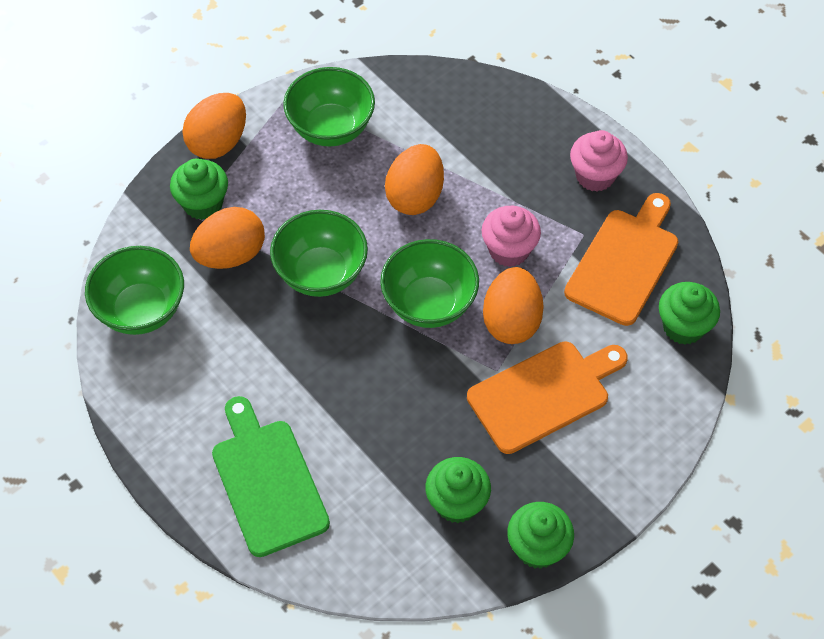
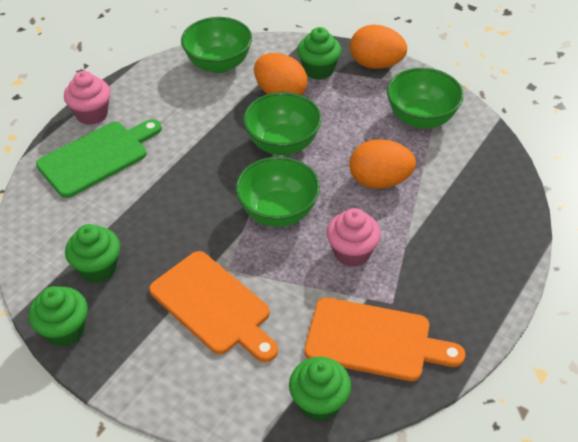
camera: 75 degrees right, 10 degrees down
orange egg [483,267,544,344] -> none
pink cupcake [570,130,628,192] -> pink cupcake moved to [64,71,111,125]

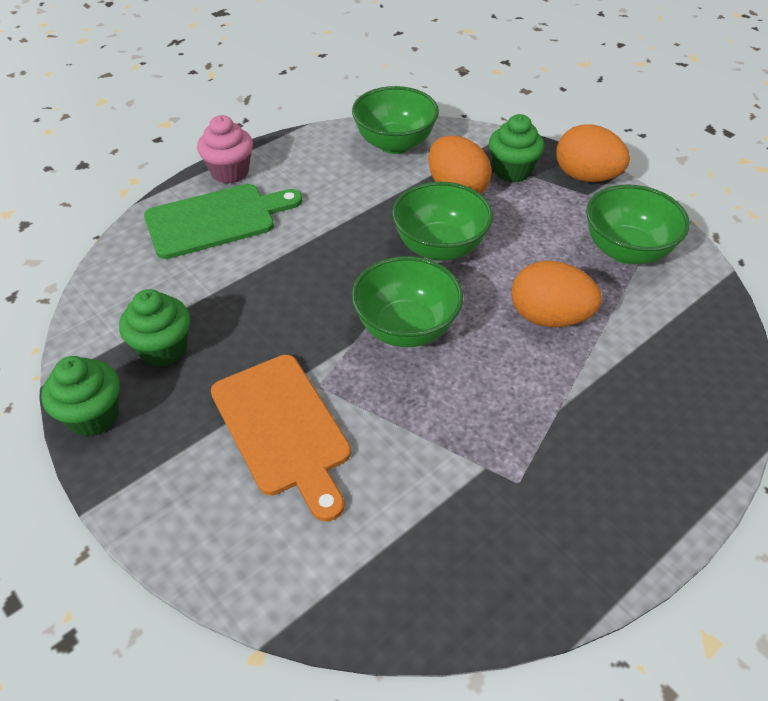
camera: 15 degrees right, 0 degrees up
green cupcake [289,357,351,421] -> none
orange cutting board [305,297,465,381] -> none
pink cupcake [327,208,381,267] -> none

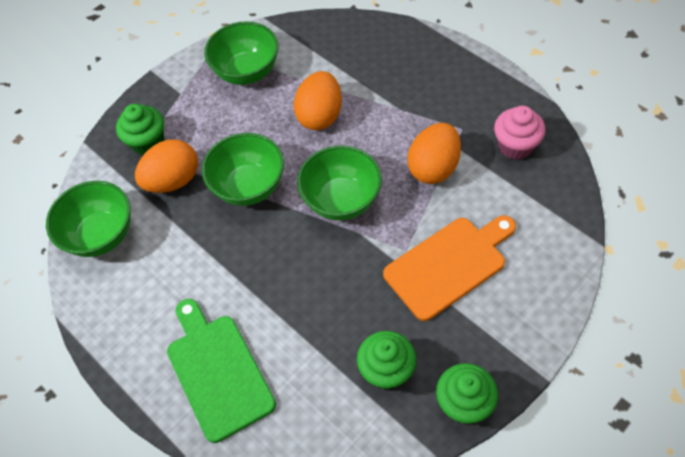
camera: 90 degrees left, 10 degrees up
pink cupcake [197,115,253,184] -> pink cupcake moved to [494,106,545,160]
orange egg [556,124,630,182] -> orange egg moved to [407,123,461,184]

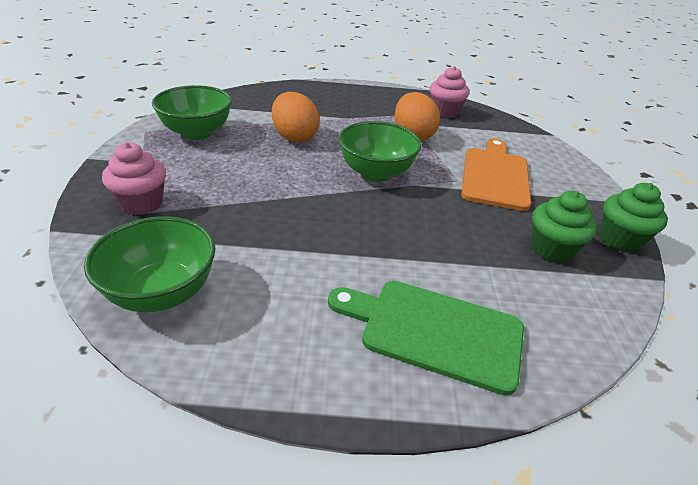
camera: 50 degrees left, 20 degrees down
green cupcake [116,104,164,155] -> pink cupcake [102,142,166,215]
orange egg [135,140,198,193] -> none
green bowl [202,133,284,206] -> none

